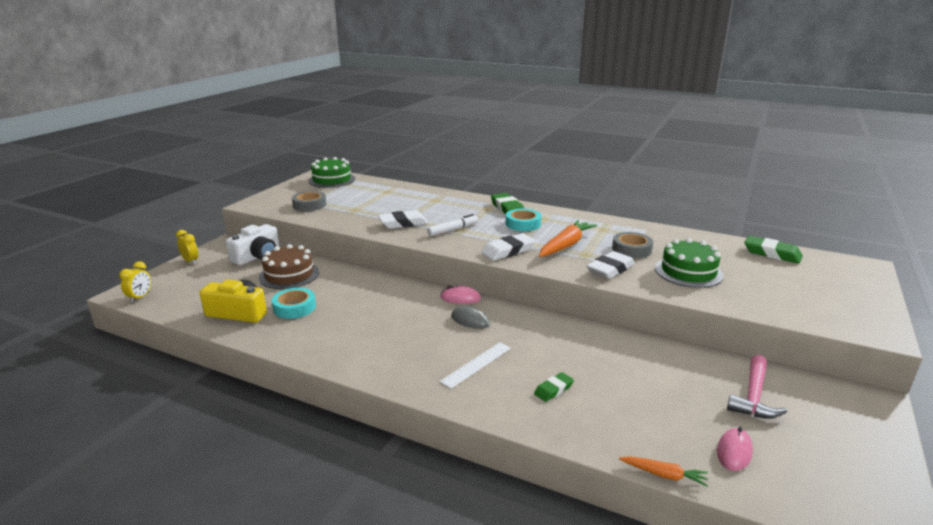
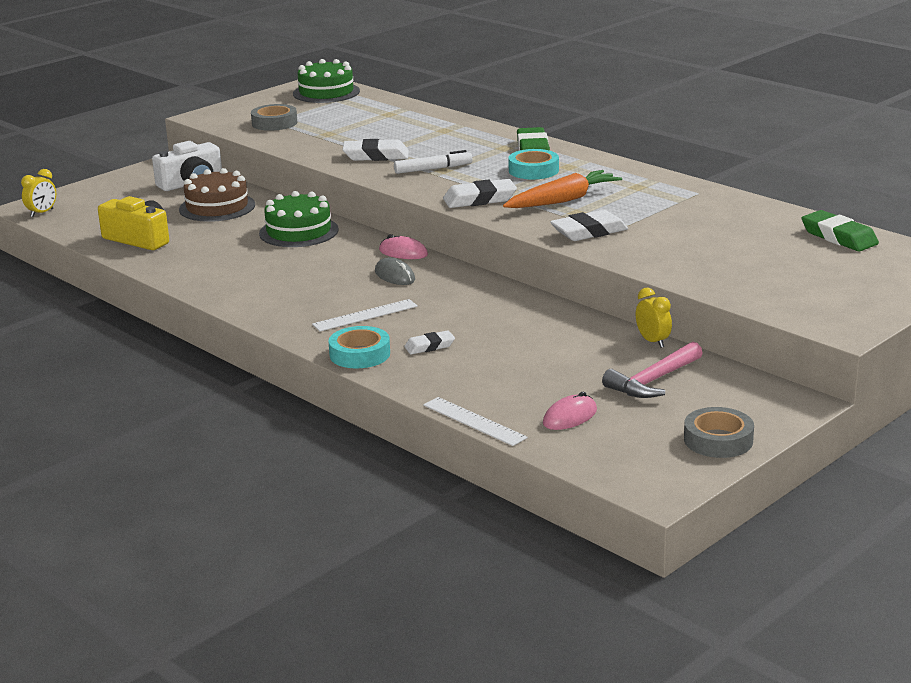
camera: 20 degrees right, 0 degrees up
yellow clock [176,230,198,264] -> yellow clock moved to [636,288,672,348]
turquoise tape [272,288,316,319] -> turquoise tape moved to [328,326,390,368]
green eraser [534,372,574,402] -> white eraser [404,330,455,354]
grey tape [612,232,653,258] -> grey tape moved to [684,407,754,458]
orange carrot [619,456,708,487] -> white ruler [423,397,528,446]
green cake [655,238,724,288] -> green cake moved to [259,191,339,247]

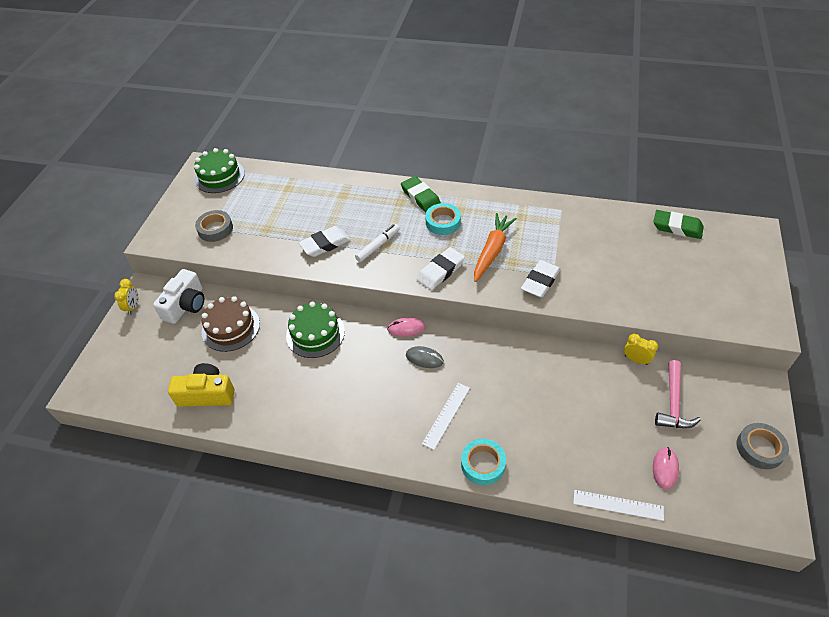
camera: 30 degrees left, 25 degrees up
yellow clock [21,169,56,217] -> yellow clock moved to [114,279,138,315]
white eraser [404,330,455,354] -> none

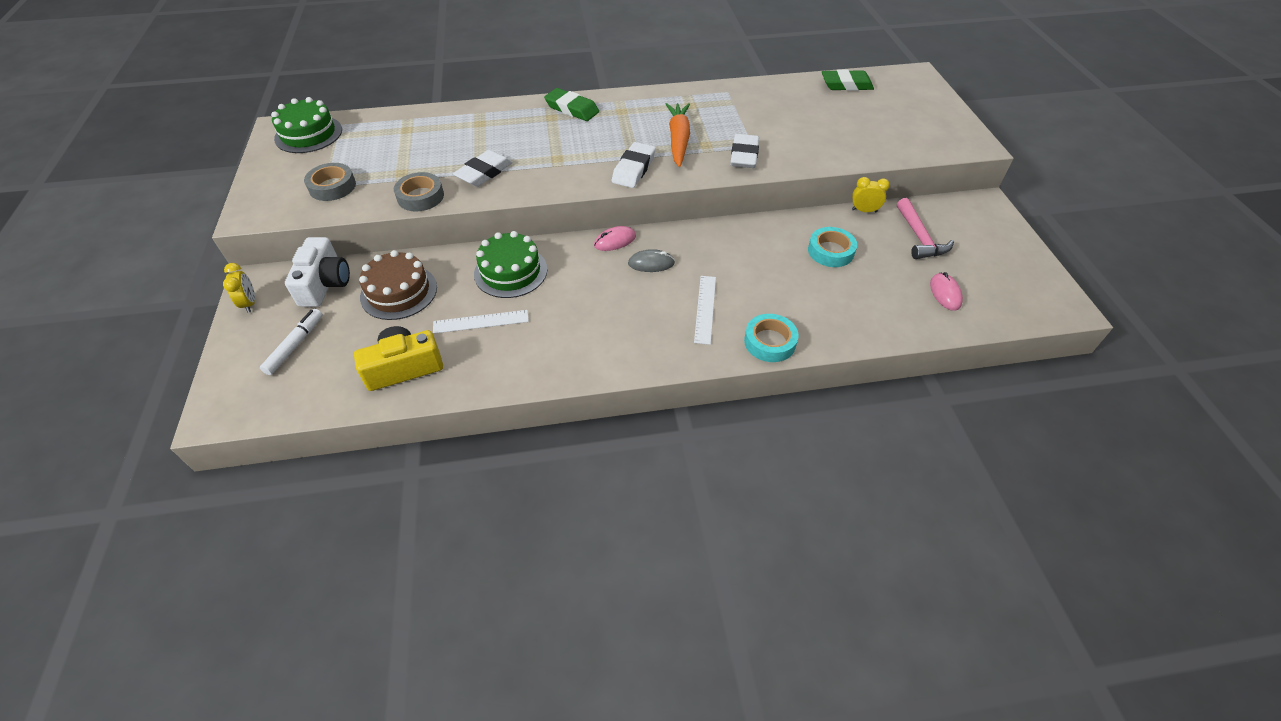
camera: 25 degrees left, 0 degrees up
white marker [355,224,400,262] -> white marker moved to [260,309,323,375]
turquoise tape [425,203,461,235] -> turquoise tape moved to [808,227,857,267]
white ruler [573,490,664,521] -> white ruler moved to [433,310,529,334]
grey tape [737,423,789,469] -> grey tape moved to [394,172,444,211]

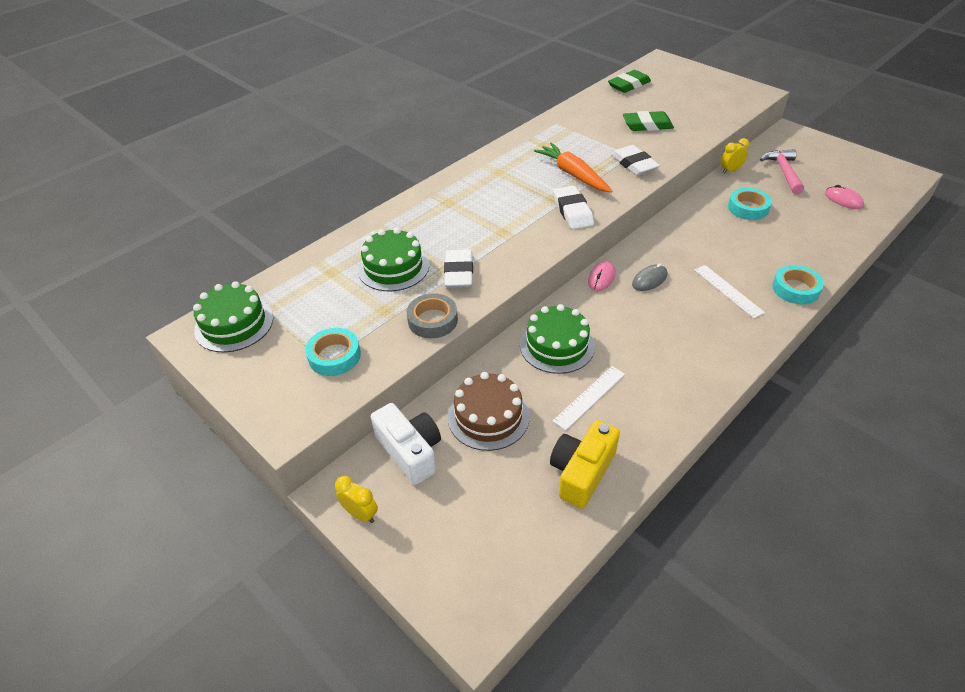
camera: 35 degrees left, 5 degrees down
white marker [260,309,323,375] -> none
grey tape [304,163,356,201] -> turquoise tape [305,328,361,376]
green eraser [544,88,599,121] -> green eraser moved to [623,111,674,131]
pink hammer [897,198,954,259] -> pink hammer turned 135 degrees counterclockwise [760,149,804,194]
none -> green cake [358,228,429,291]

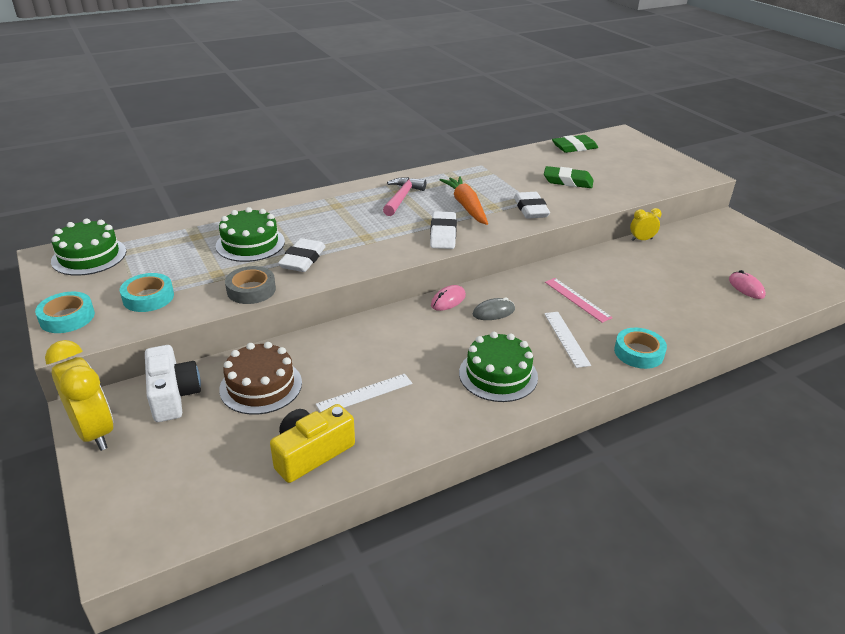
camera: 15 degrees right, 10 degrees down
yellow clock [335,476,378,523] -> yellow clock [45,340,113,451], size x1.96
green cake [520,304,595,374] -> green cake moved to [459,332,538,402]
turquoise tape [728,188,772,220] -> turquoise tape moved to [35,292,95,333]
pink hammer [760,149,804,194] -> pink hammer moved to [383,177,426,216]
none -> pink ruler [545,278,613,323]

